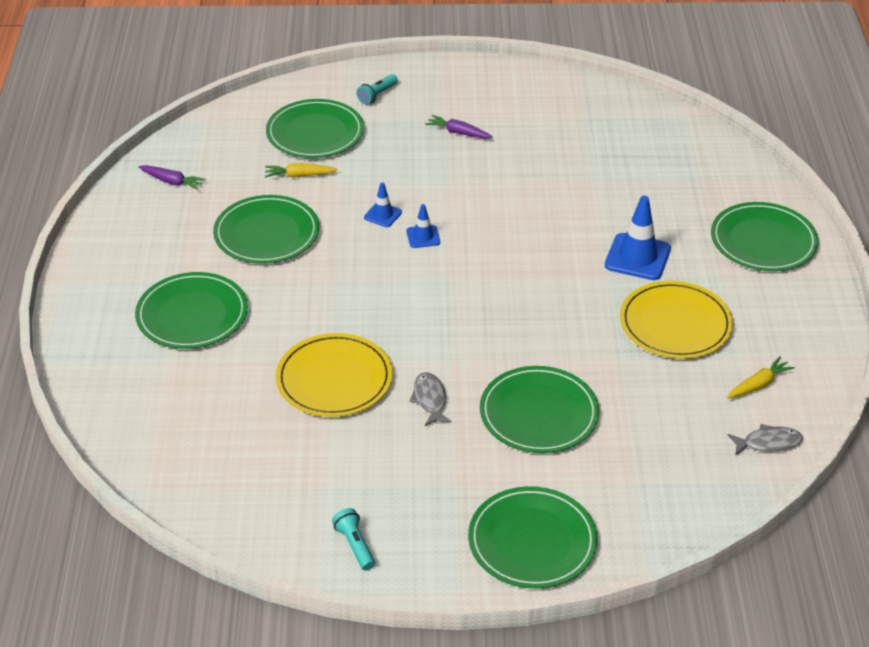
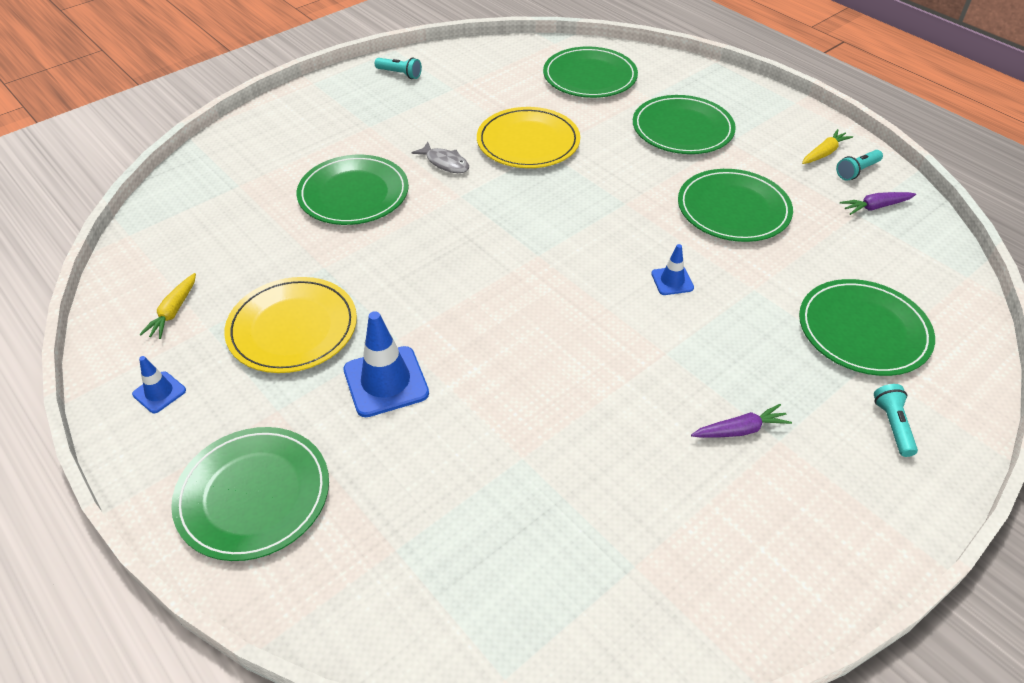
camera: 140 degrees right, 5 degrees up
yellow carrot [265,163,338,178] -> yellow carrot moved to [802,129,853,164]
blue traffic cone [406,204,440,248] -> blue traffic cone moved to [132,356,186,413]
green plate [468,486,598,588] -> green plate moved to [543,46,638,98]
grey fish [728,424,803,456] -> none
none -> turquoise flashlight [836,150,883,181]

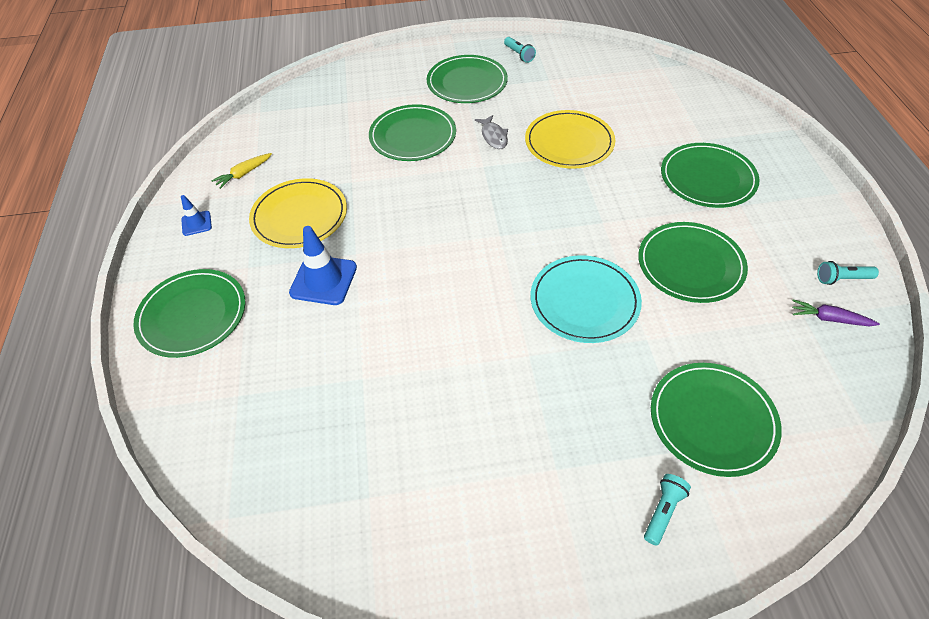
camera: 35 degrees right, 5 degrees up
green plate [543,46,638,98] -> green plate moved to [427,55,508,103]
blue traffic cone [651,244,694,295] -> turquoise plate [531,255,642,343]
purple carrot [691,404,792,438] -> none
yellow carrot [802,129,853,164] -> none

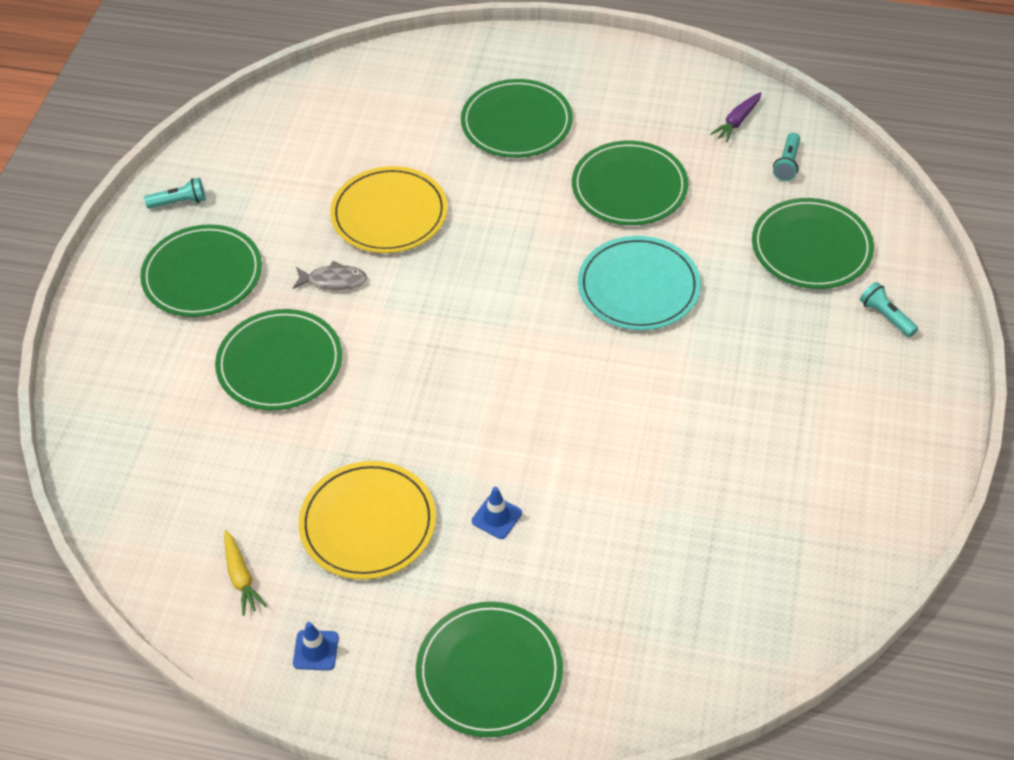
camera: 70 degrees left, 0 degrees up
blue traffic cone [289,226,357,305] -> blue traffic cone [472,487,522,539], size x0.54
turquoise flashlight [817,261,879,285] -> turquoise flashlight moved to [773,133,800,181]

